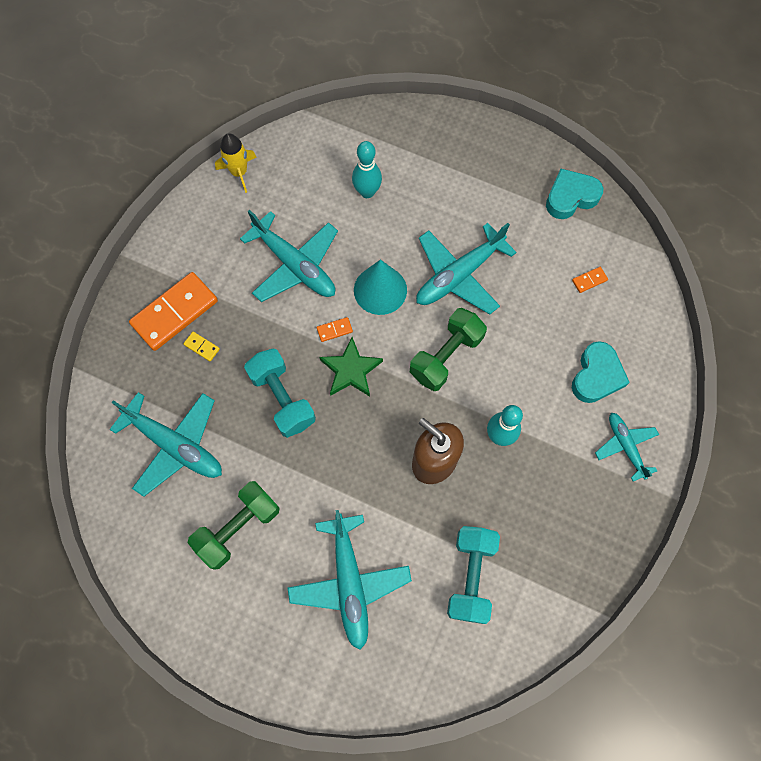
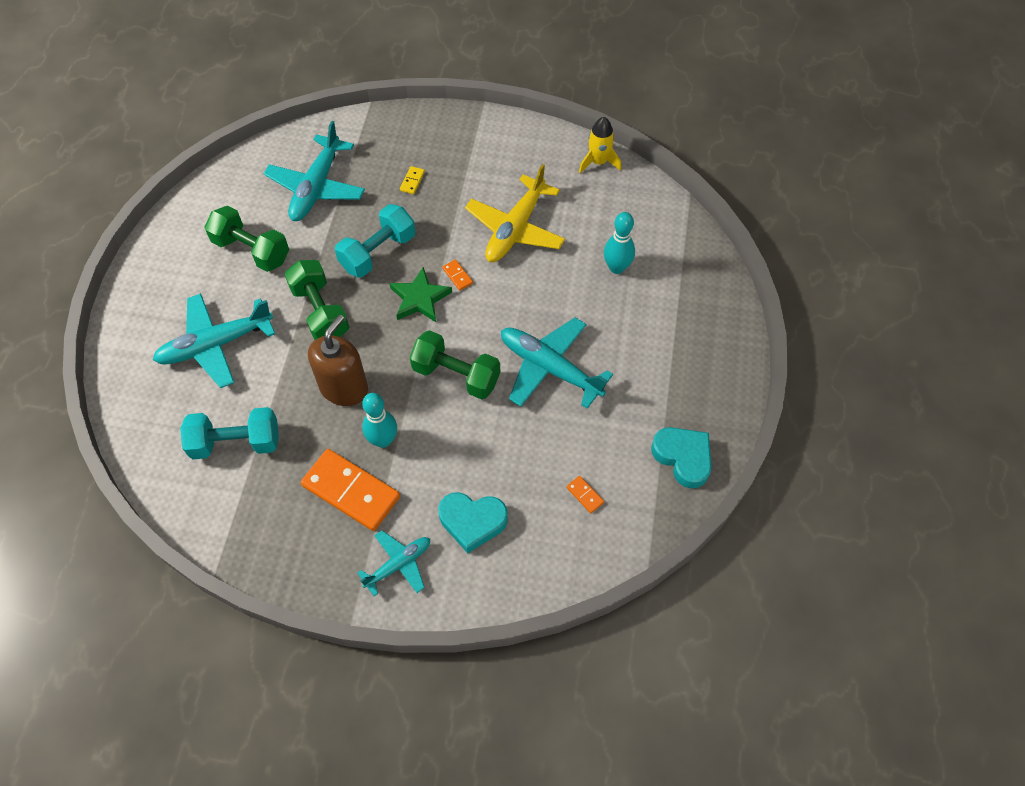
camera: 75 degrees right, 10 degrees down
orange domino [129,272,218,351] -> orange domino moved to [301,449,400,531]
turquoise plane [240,210,338,302] -> yellow plane [465,164,565,262]
turquoise cone [354,259,407,315] -> none
none -> green dumbbell [285,260,349,340]

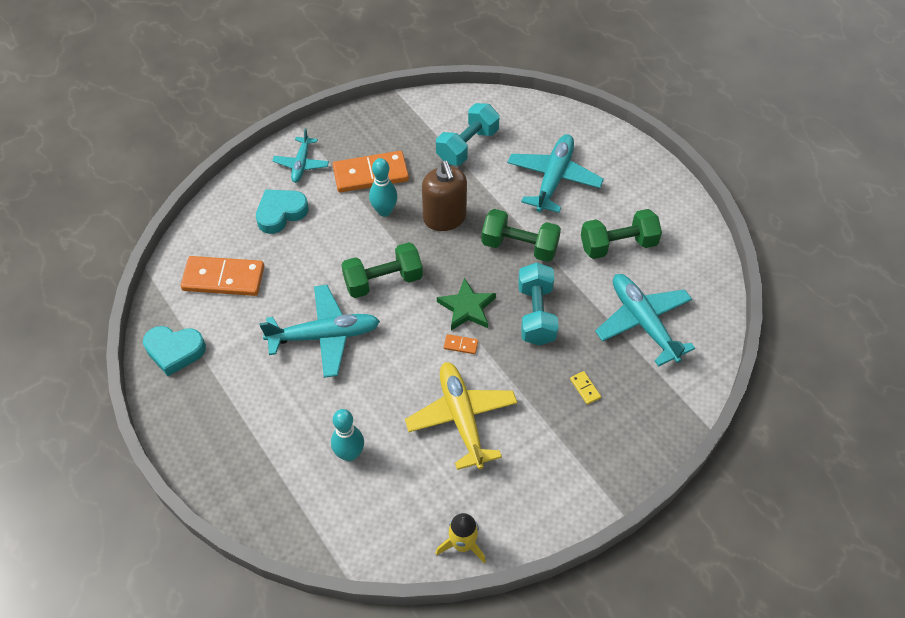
camera: 135 degrees right, 5 degrees down
orange domino [566,476,604,513] -> orange domino [181,256,264,296], size x2.46

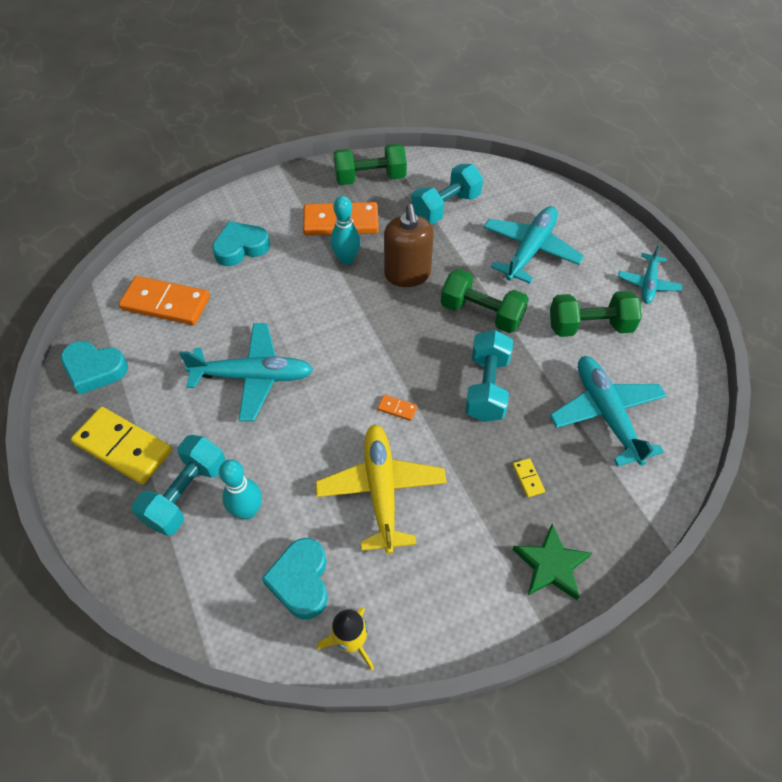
camera: 10 degrees right, 0 degrees up
turquoise plane [273,128,329,183] -> turquoise plane moved to [618,245,683,304]
green dumbbell [341,242,423,298] -> green dumbbell moved to [334,143,407,185]
green star [437,278,496,331] -> green star moved to [513,524,592,600]
none -> yellow domino [71,407,172,485]
none -> turquoise dumbbell [132,435,226,536]
none -> turquoise heart [262,538,328,620]

